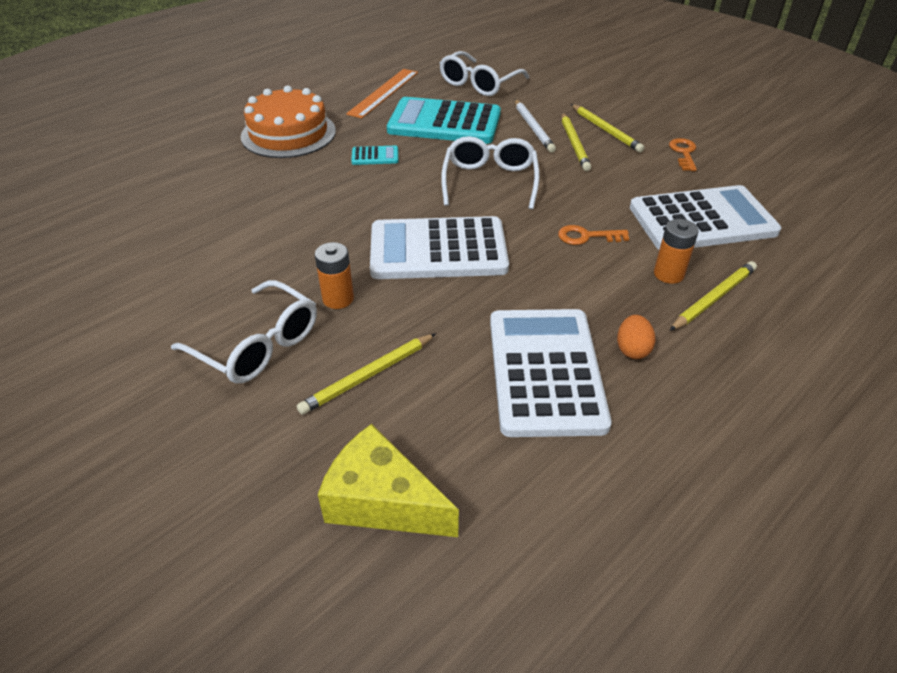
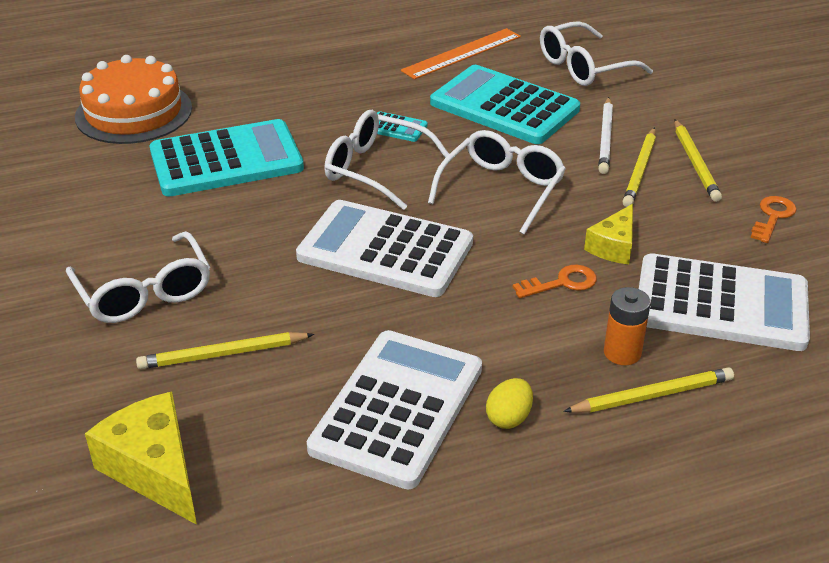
camera: 25 degrees right, 5 degrees down
orange cake [241,85,336,158] -> orange cake moved to [75,55,192,144]
orange battery [315,242,354,309] -> none
orange key [558,225,629,245] -> orange key turned 135 degrees clockwise [513,265,597,298]
orange egg [617,315,655,359] -> yellow egg [486,378,533,429]
none -> turquoise calculator [150,119,304,197]
none -> white glasses [324,110,449,210]
none -> yellow cheese [584,204,633,264]

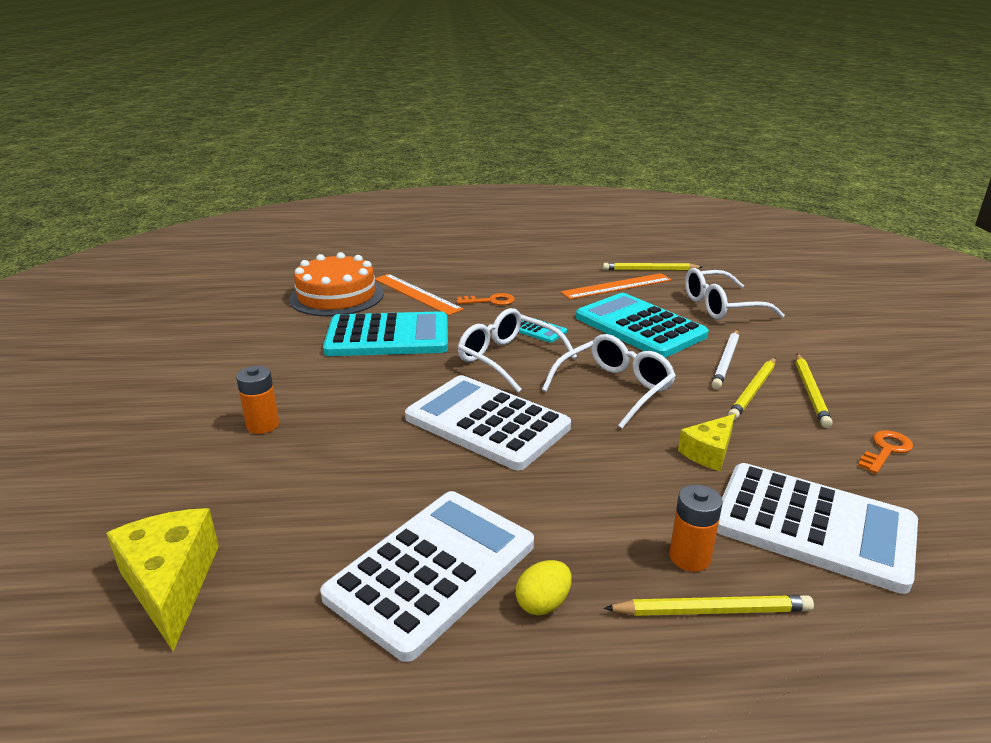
camera: 15 degrees right, 10 degrees down
white glasses [66,231,210,323] -> orange battery [236,366,279,434]
yellow pencil [136,332,314,369] -> yellow pencil moved to [603,263,702,271]
orange key [513,265,597,298] -> orange key moved to [457,293,515,305]
none -> orange ruler [375,274,464,315]

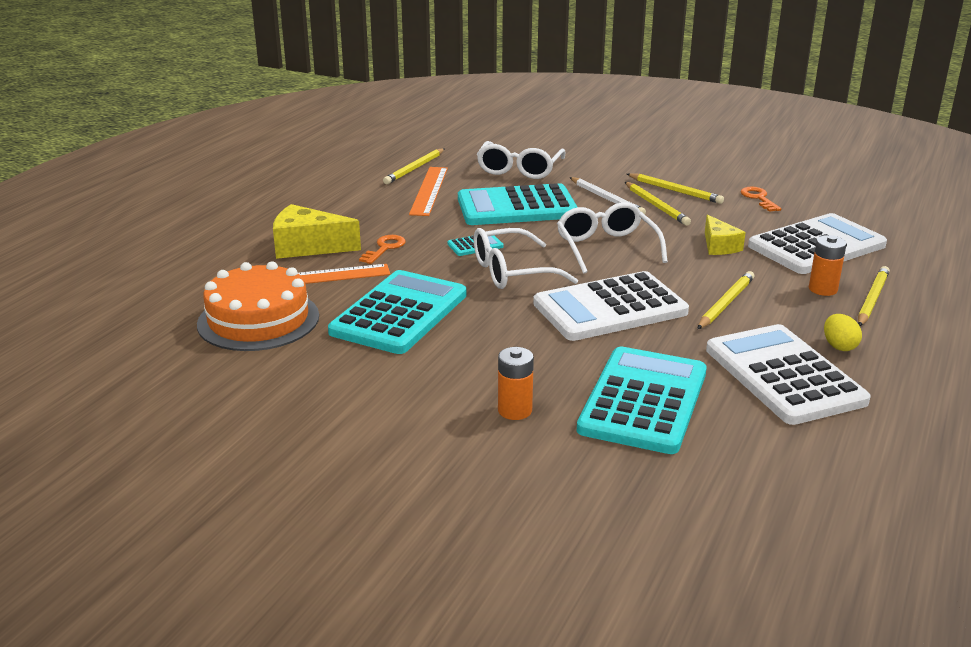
camera: 60 degrees left, 0 degrees up
yellow cheese [106,508,219,651] -> yellow cheese moved to [273,204,361,259]
none -> turquoise calculator [577,347,707,454]
none -> yellow pencil [697,271,755,329]

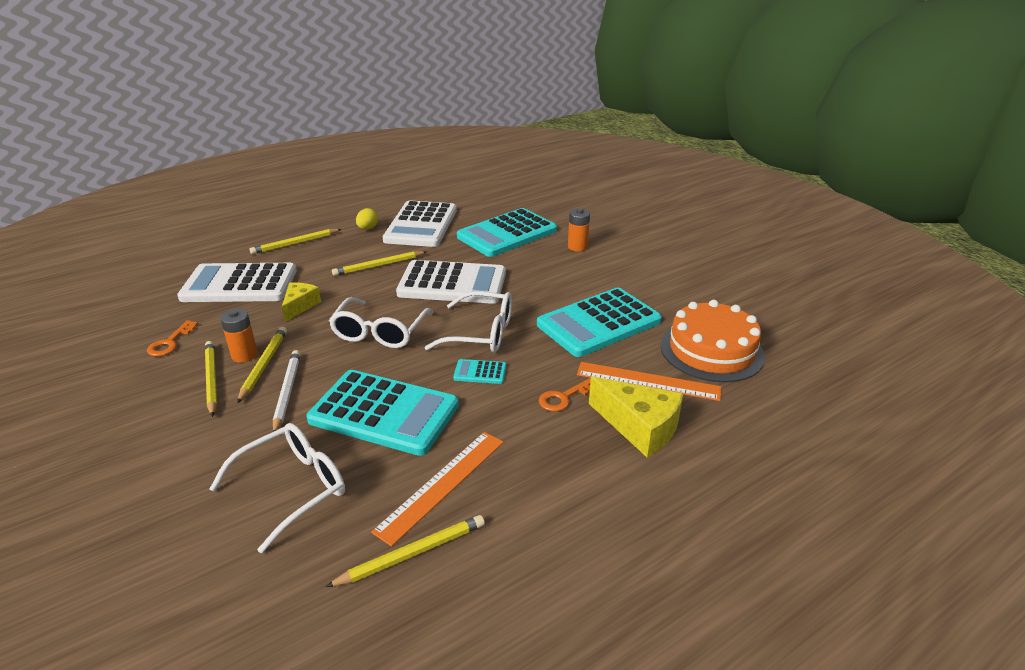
camera: 150 degrees left, 5 degrees up
orange battery [809,235,847,296] -> orange battery moved to [220,309,258,363]

